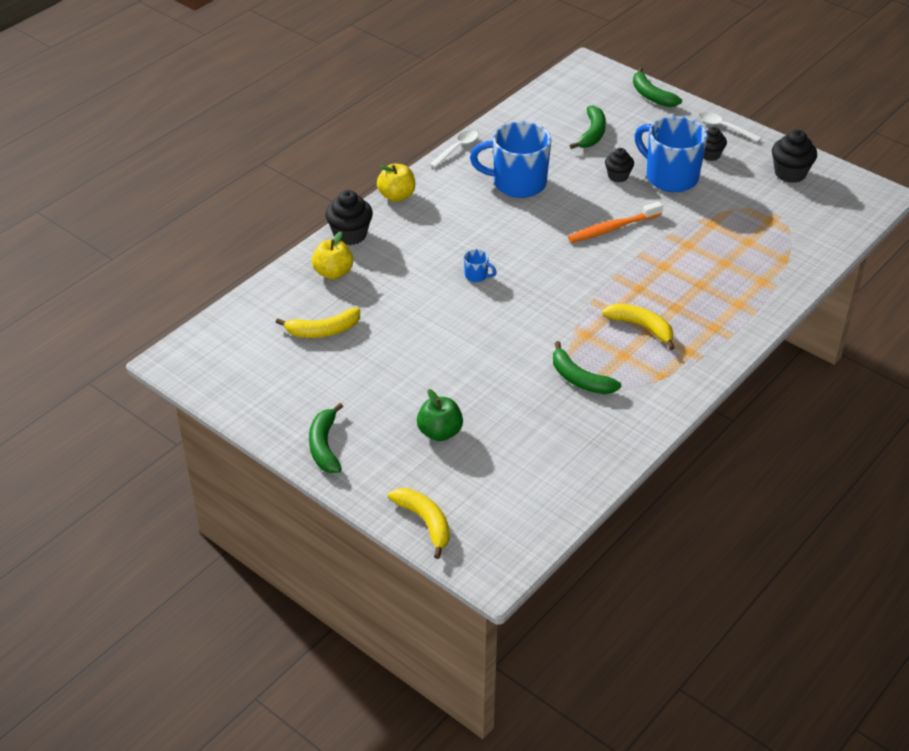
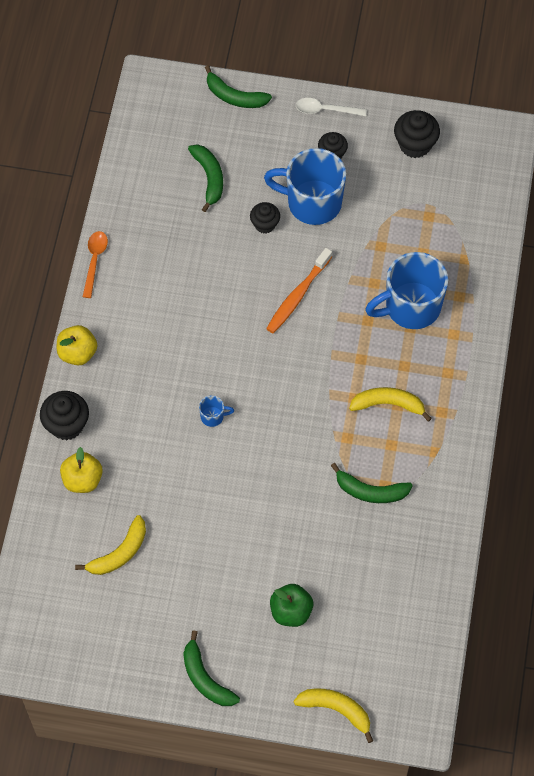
camera: 30 degrees left, 20 degrees up
white spoon [429,130,478,168] -> orange spoon [83,231,108,298]
blue mug [470,122,551,198] -> blue mug moved to [365,252,448,329]

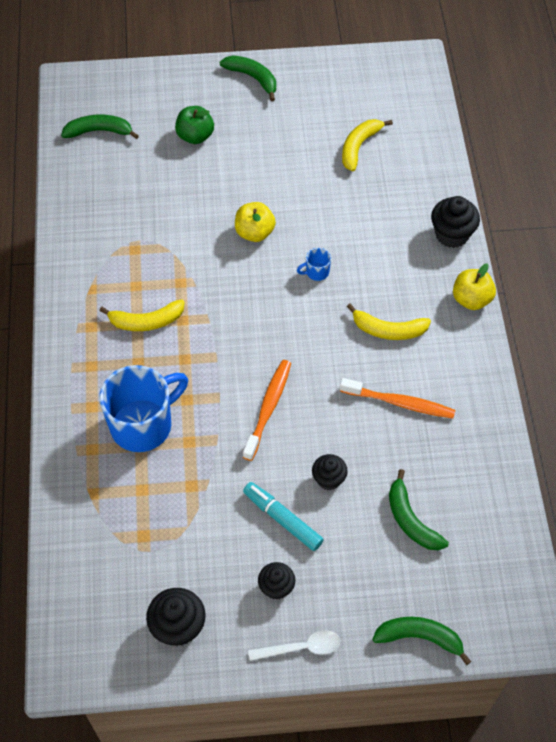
camera: 165 degrees right, 5 degrees down
yellow apple [60,447,103,493] -> yellow apple moved to [235,202,276,242]
orange spoon [83,231,108,298] -> none
blue mug [264,148,346,225] -> turquoise marker [243,482,324,551]
yellow banana [293,688,373,743] -> yellow banana moved to [347,304,431,340]
green banana [331,463,413,503] -> green banana moved to [61,115,139,139]
none -> orange toothbrush [340,378,455,418]

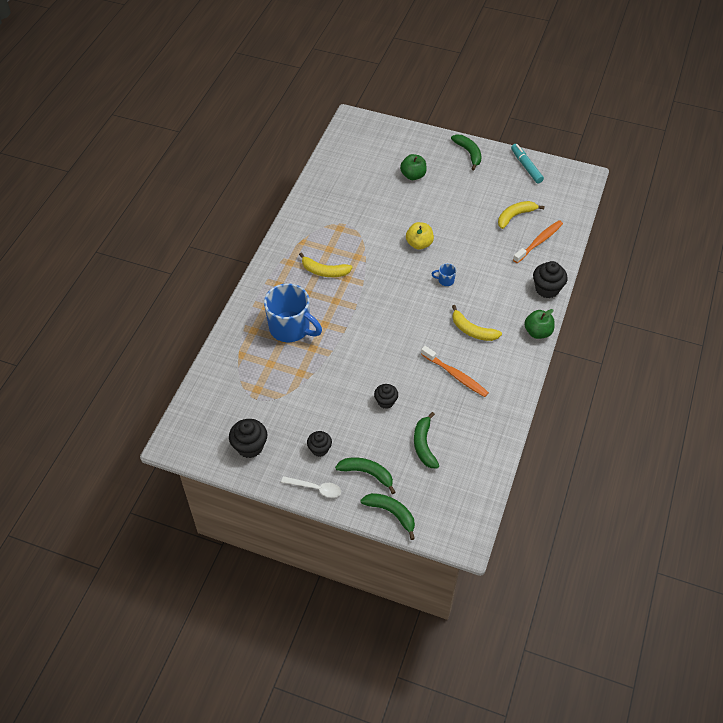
camera: 25 degrees right, 5 degrees down
green banana [61,115,139,139] -> green banana moved to [335,458,395,494]
blue mug [99,365,188,452] -> blue mug turned 45 degrees clockwise [264,283,322,342]
orange toothbrush [243,360,291,461] -> orange toothbrush moved to [513,220,563,263]
turquoise marker [243,482,324,551] -> turquoise marker moved to [511,144,544,183]
yellow apple [453,263,496,310] -> green apple [524,309,555,339]

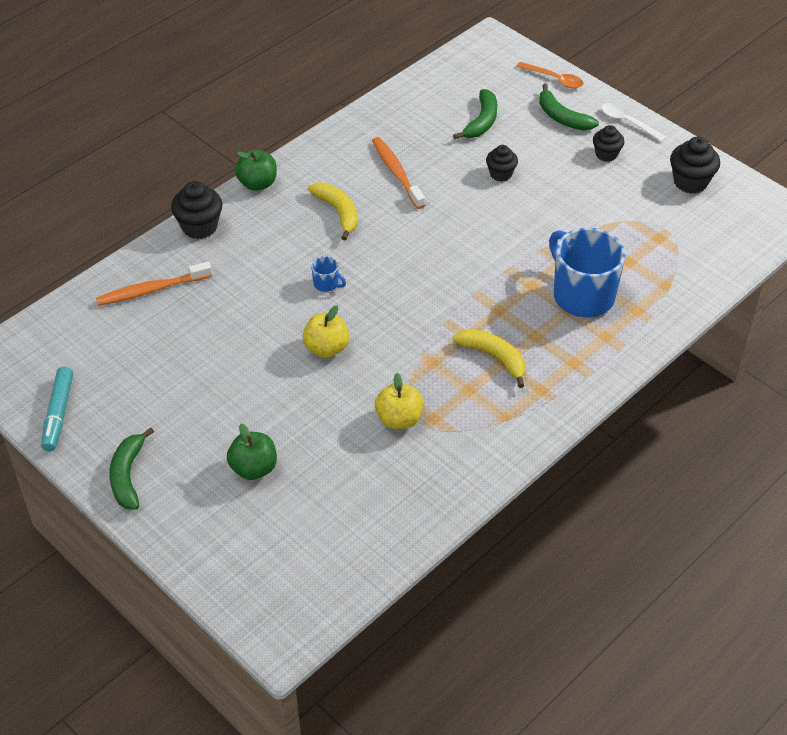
camera: 155 degrees left, 5 degrees down
green banana [360,493,415,540] -> orange spoon [516,62,584,88]
yellow banana [498,201,545,229] -> none
none -> yellow apple [375,373,423,429]

